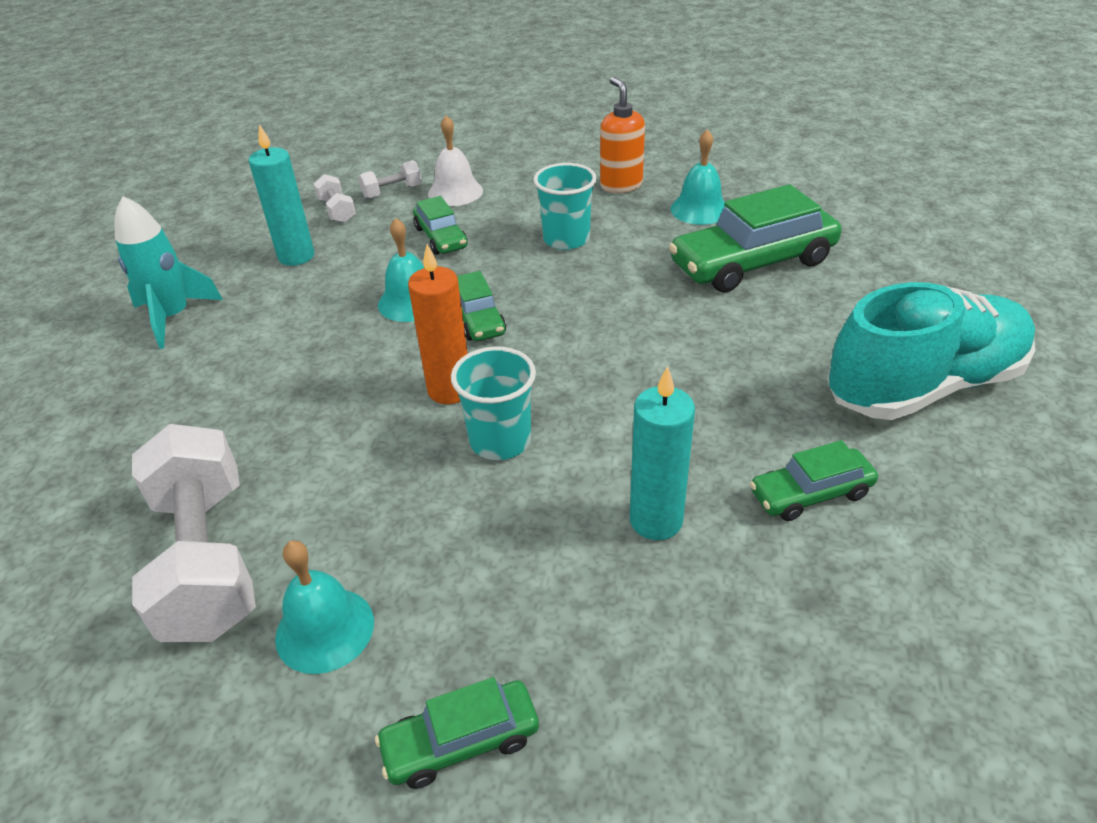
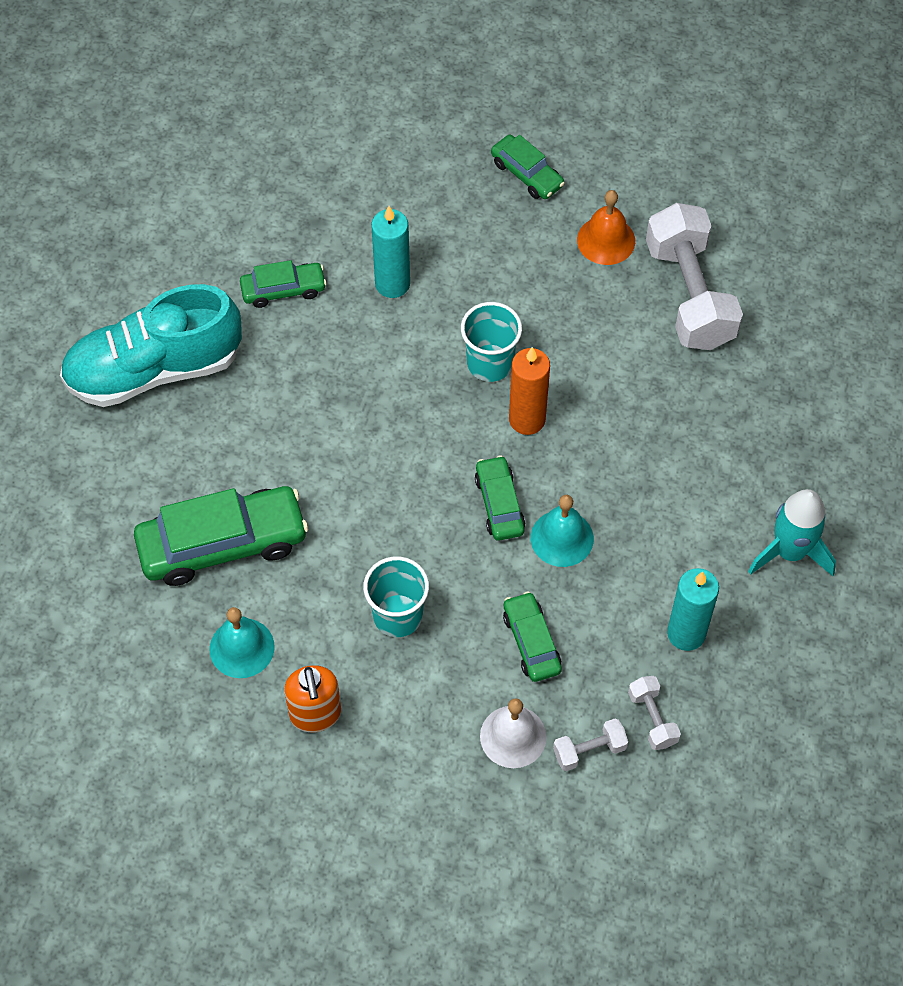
camera: 175 degrees left, 20 degrees up
turquoise bell [275,541,374,674] -> orange bell [577,190,635,265]
green car [375,677,539,789] -> green car turned 60 degrees clockwise [491,135,565,199]

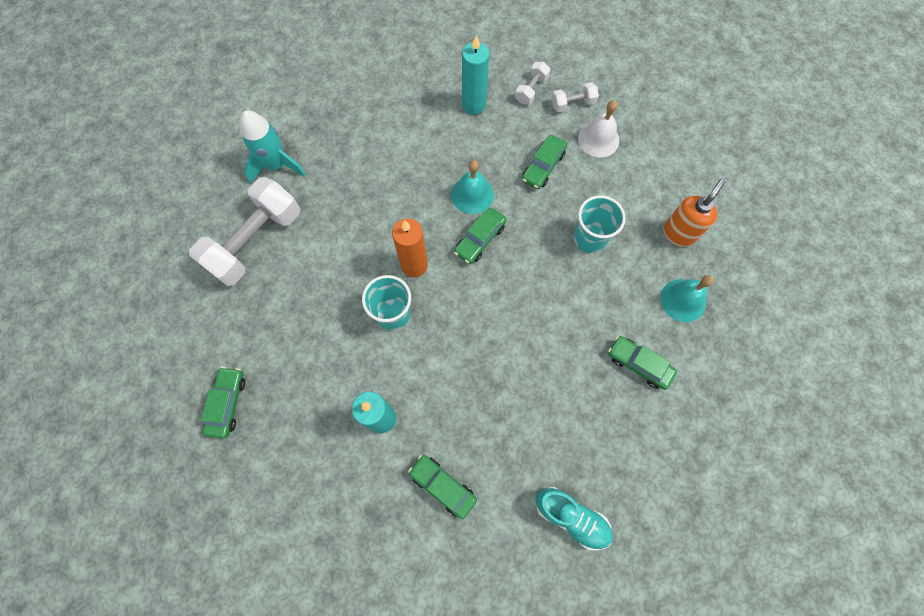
camera: 130 degrees left, 10 degrees up
turquoise shoe [60,284,242,407] -> turquoise shoe [535,487,613,551], size x0.54
green car [134,486,308,586] -> green car [608,336,677,390], size x0.54
white dumbbell [553,718,628,771] -> white dumbbell turned 45 degrees counterclockwise [552,82,599,112]
orange bell [577,190,635,265] -> none
turquoise rocket [748,489,836,576] -> turquoise rocket moved to [240,111,306,184]

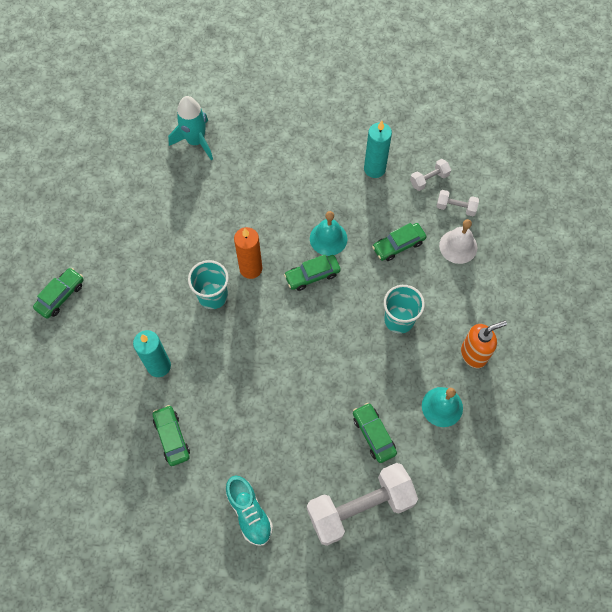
camera: 30 degrees right, 5 degrees down
white dumbbell [189,177,300,286] -> white dumbbell moved to [307,463,418,546]

